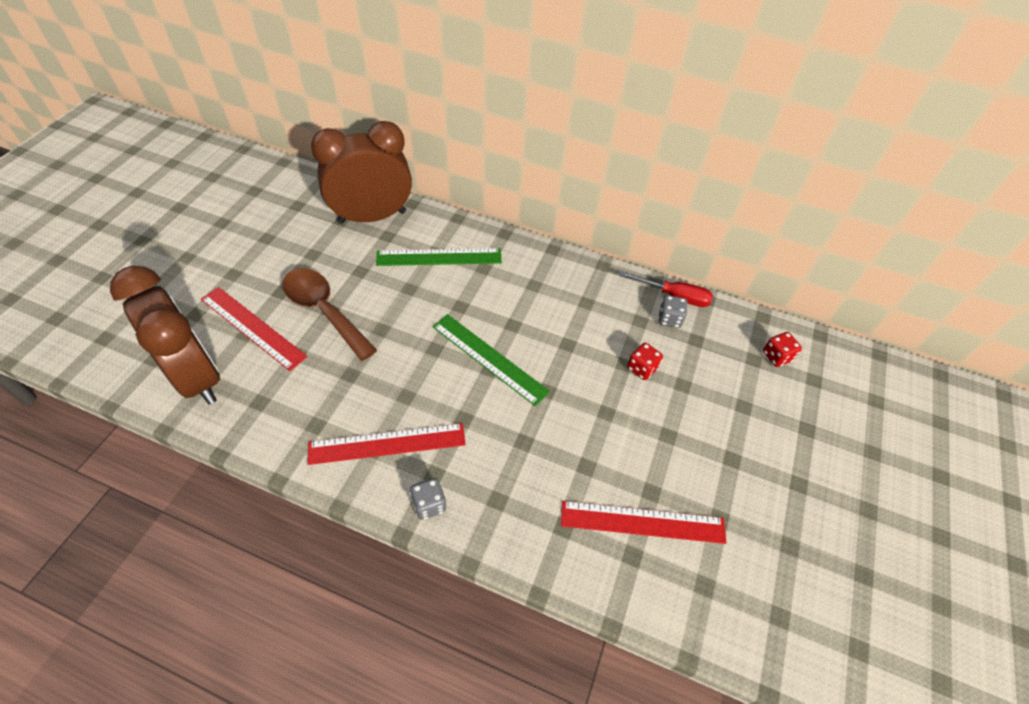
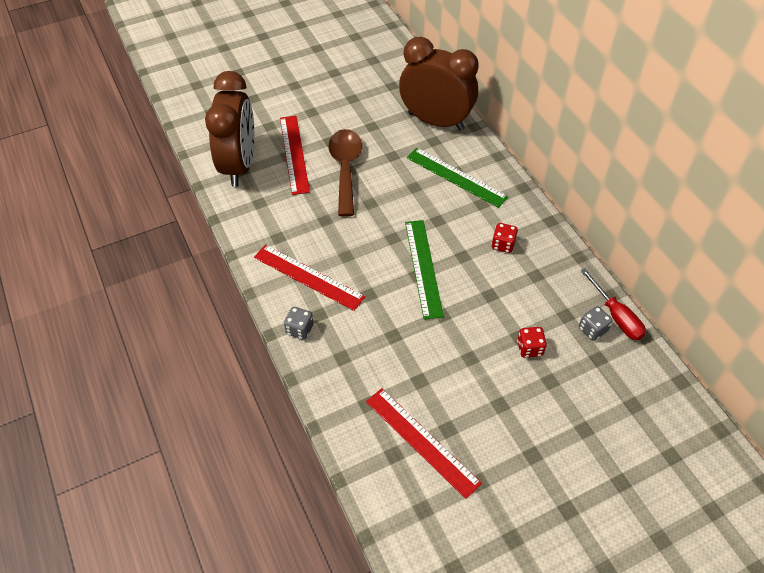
camera: 45 degrees right, 0 degrees up
red dice [763,332,802,367] -> red dice moved to [491,223,518,253]

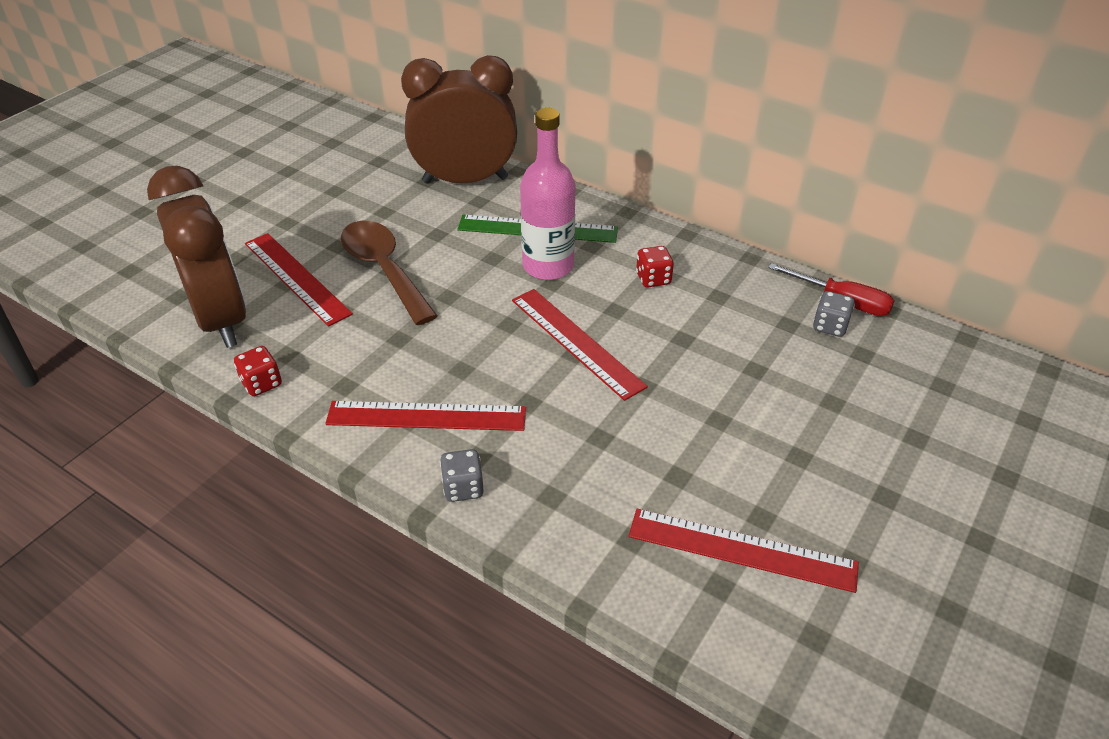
camera: 30 degrees left, 10 degrees down
green ruler [405,220,444,320] -> red ruler [512,289,648,401]
red dice [517,327,547,358] -> red dice moved to [234,346,282,396]
none -> pink bottle [520,108,575,280]

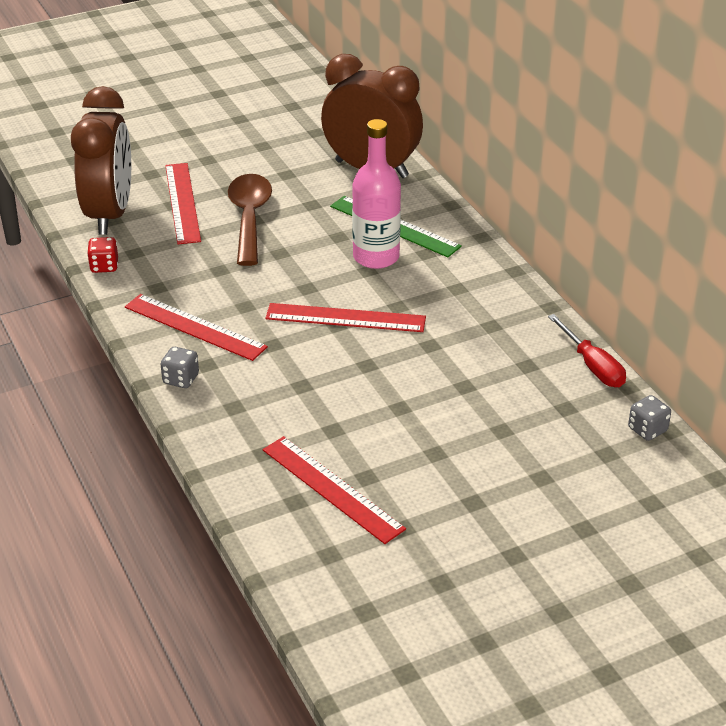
camera: 30 degrees right, 5 degrees down
red ruler [512,289,648,401] -> red ruler turned 75 degrees counterclockwise [265,303,426,332]
red dice [636,246,674,287] -> none
grey dice [813,291,855,337] -> grey dice moved to [628,395,671,441]

